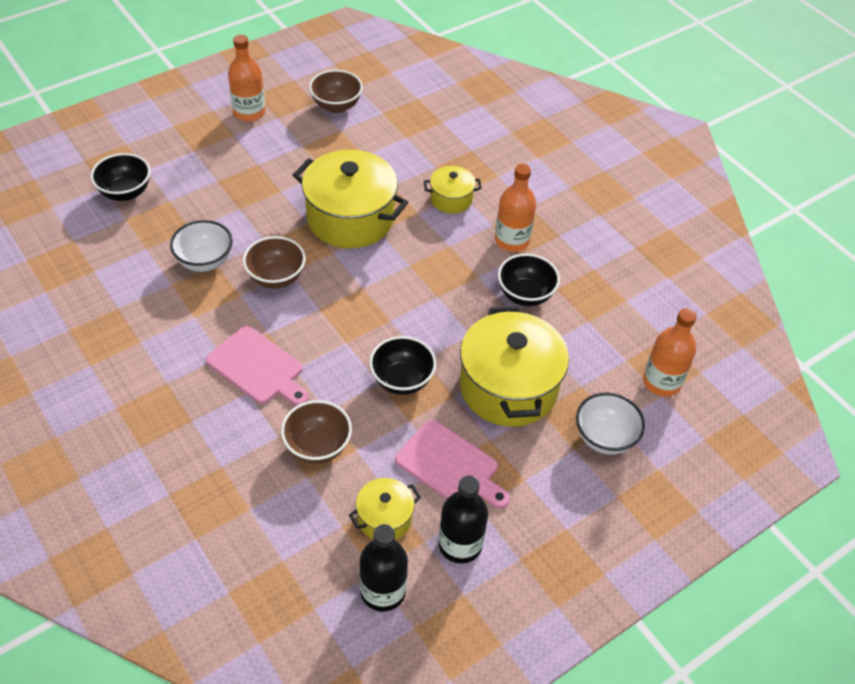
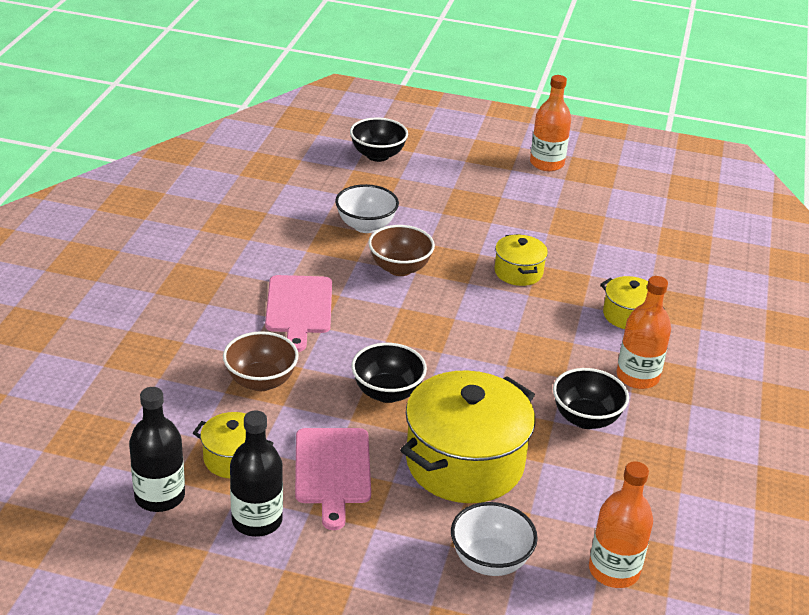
camera: 50 degrees right, 15 degrees down
yellow pot [293,150,409,249] -> yellow pot [494,234,548,286], size x0.50
brown bowl [309,70,363,113] -> none

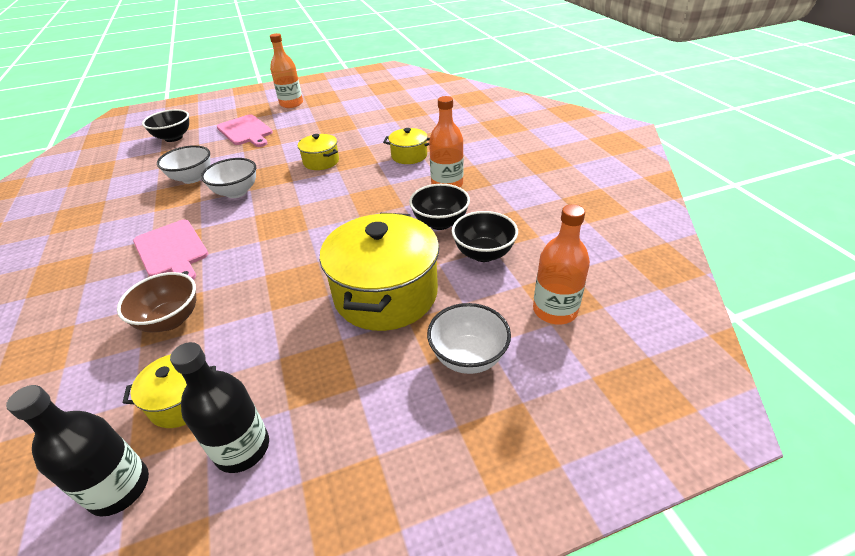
camera: 30 degrees left, 5 degrees up
pink cutting board [295,428,371,530] -> pink cutting board moved to [217,114,273,147]
black bowl [351,343,427,403] -> black bowl moved to [452,211,518,262]
brown bowl [368,225,435,276] -> white bowl [201,158,256,198]

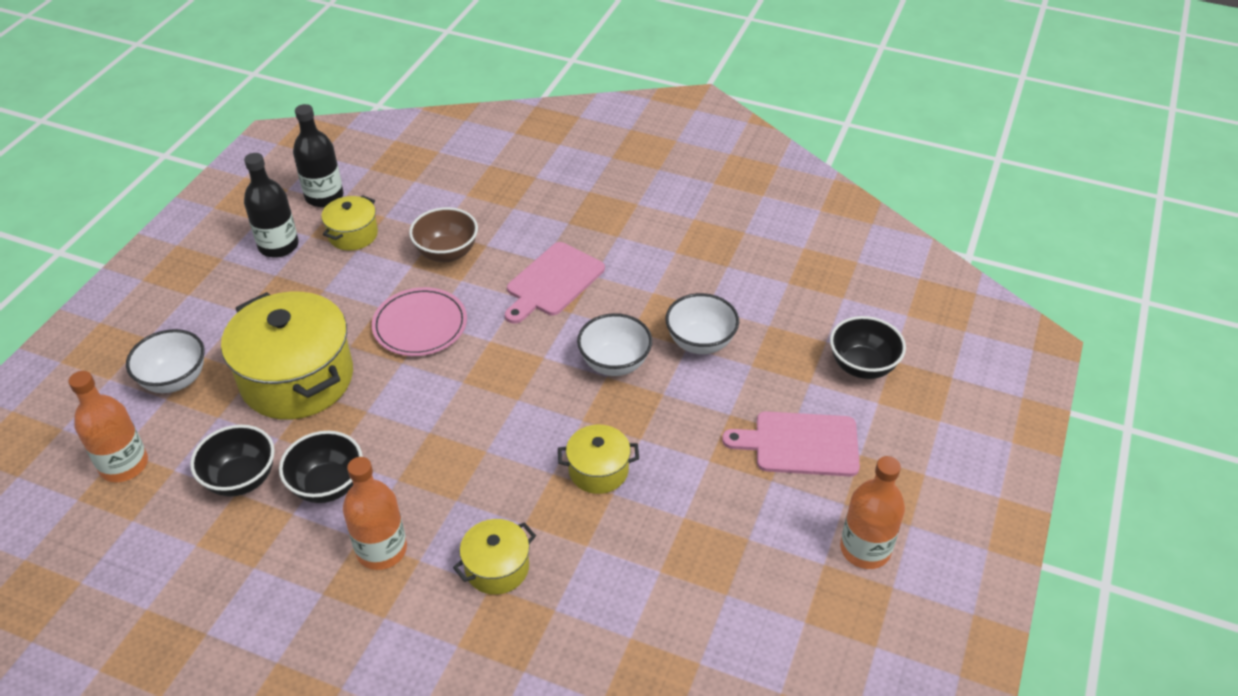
camera: 130 degrees right, 5 degrees up
pink cutting board [133,219,208,280] -> pink cutting board turned 60 degrees counterclockwise [505,242,605,324]
none -> pink plate [372,287,467,356]

